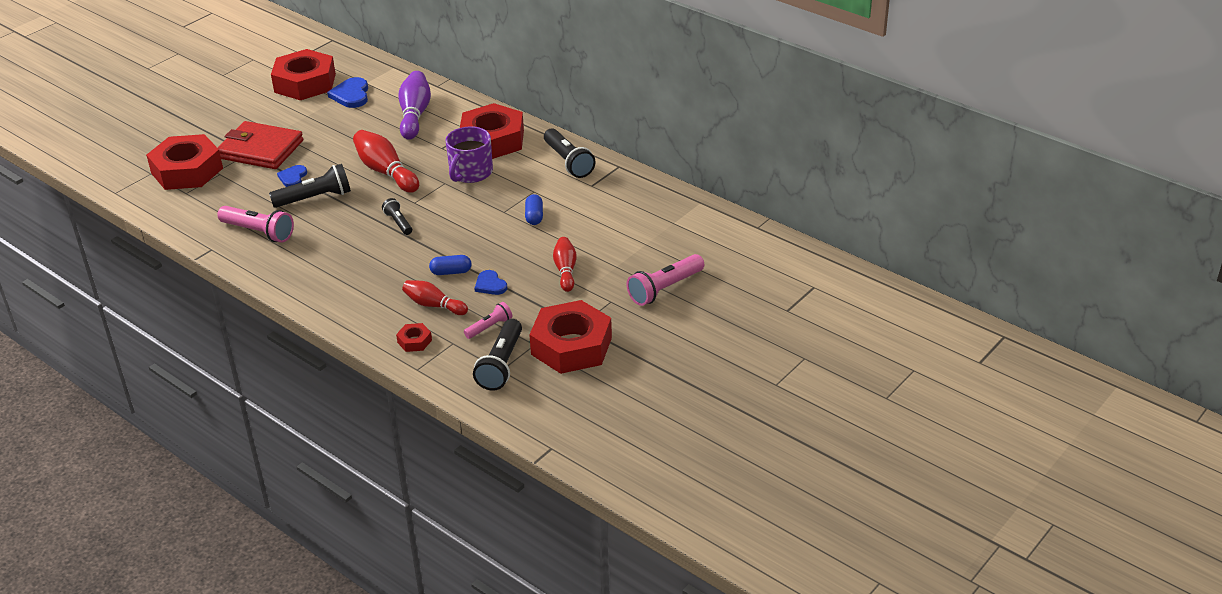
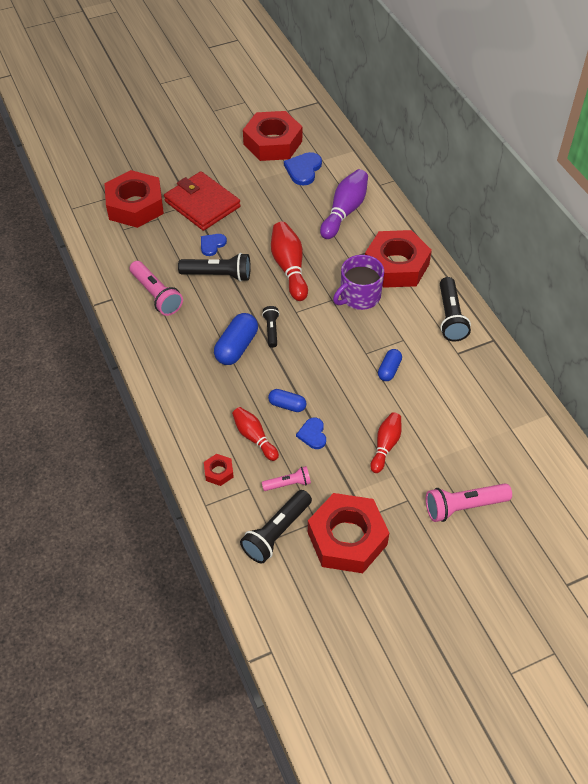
camera: 25 degrees right, 15 degrees up
none -> blue capsule [214,313,258,365]

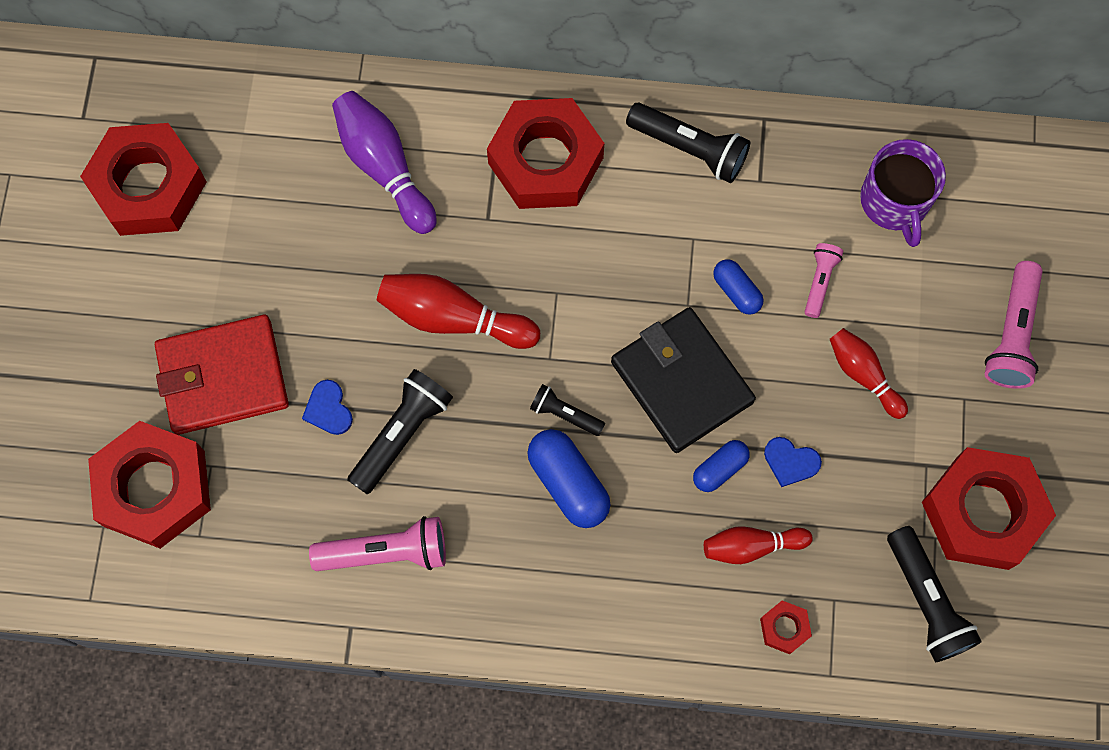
camera: 60 degrees left, 20 degrees up
pink flashlight [262,466,311,491] -> pink flashlight moved to [805,243,843,318]
blue heart [284,152,322,186] -> none
purple mug [333,255,384,310] -> purple mug moved to [860,139,946,247]
none -> black wallet [611,307,756,453]

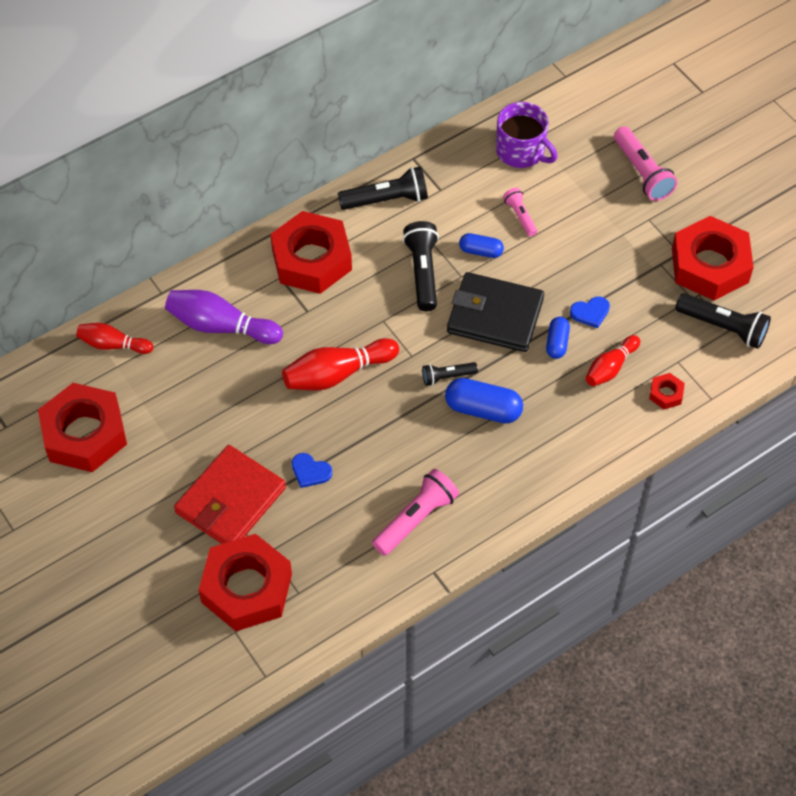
camera: 40 degrees left, 15 degrees down
black flashlight [347,369,453,494] -> black flashlight moved to [403,221,439,312]
red bowling pin [830,328,908,419] -> red bowling pin moved to [76,323,153,354]

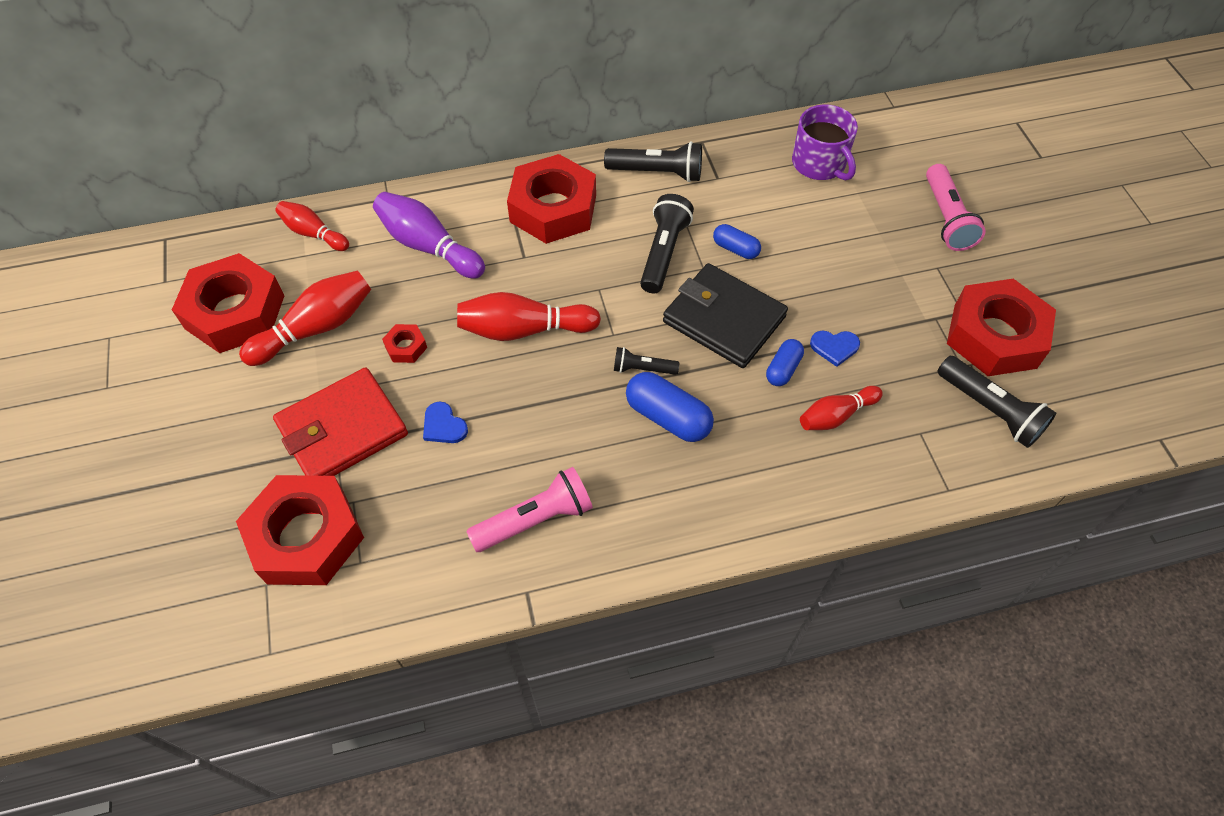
camera: 20 degrees right, 0 degrees up
pink flashlight [503,188,537,236] -> none
red nut [649,373,685,409] -> red nut moved to [382,324,427,363]
none -> red bowling pin [239,271,371,366]

